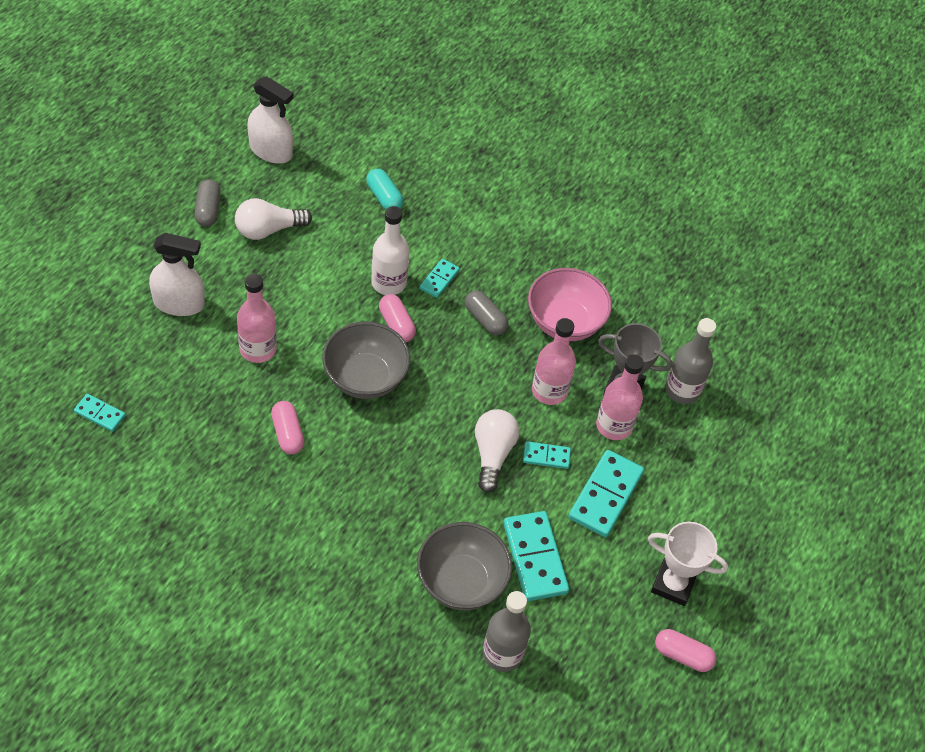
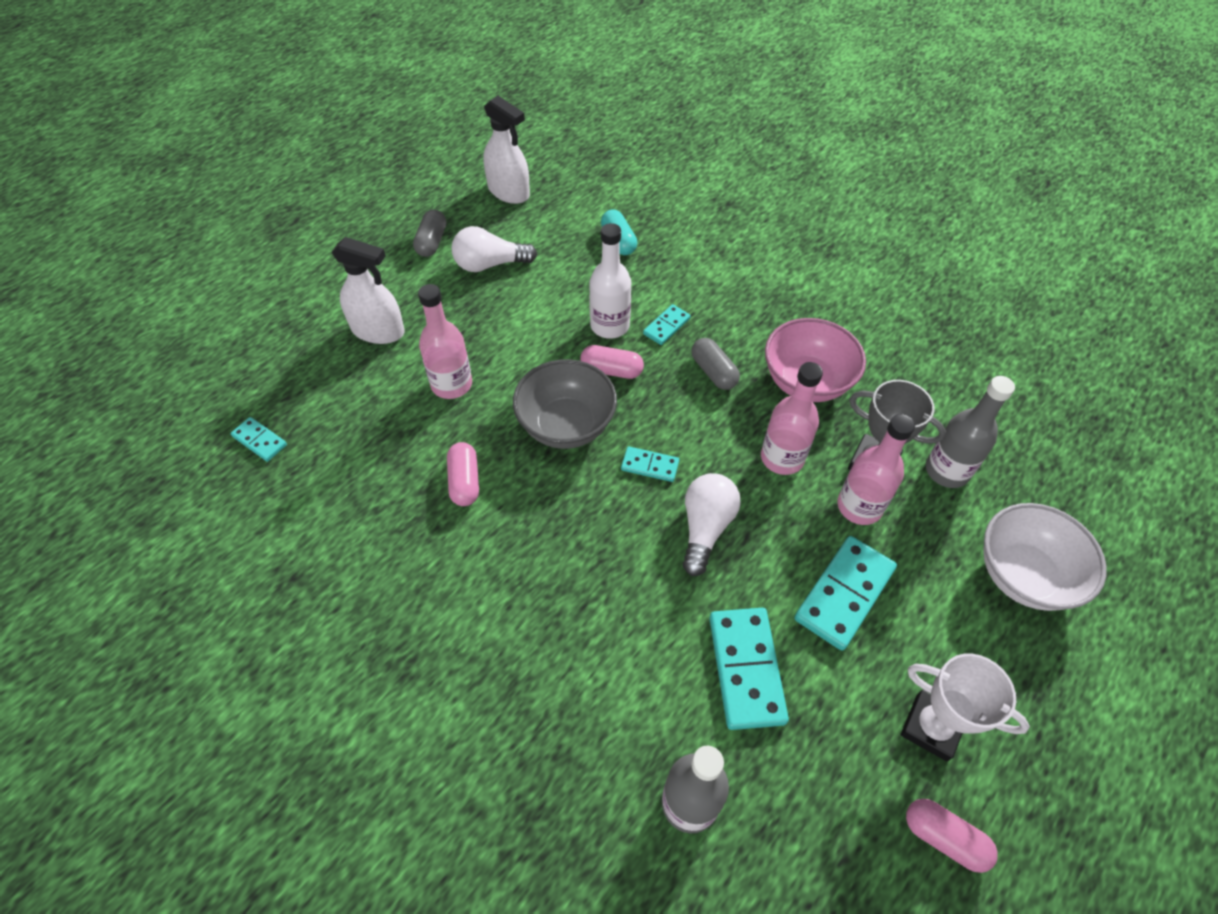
camera: 15 degrees right, 0 degrees up
pink capsule [379,294,416,342] -> pink capsule turned 60 degrees counterclockwise [580,345,644,379]
grey bowl [417,522,512,610] -> none
turquoise domino [523,441,571,469] -> turquoise domino moved to [621,447,679,482]
none -> white bowl [983,503,1107,611]

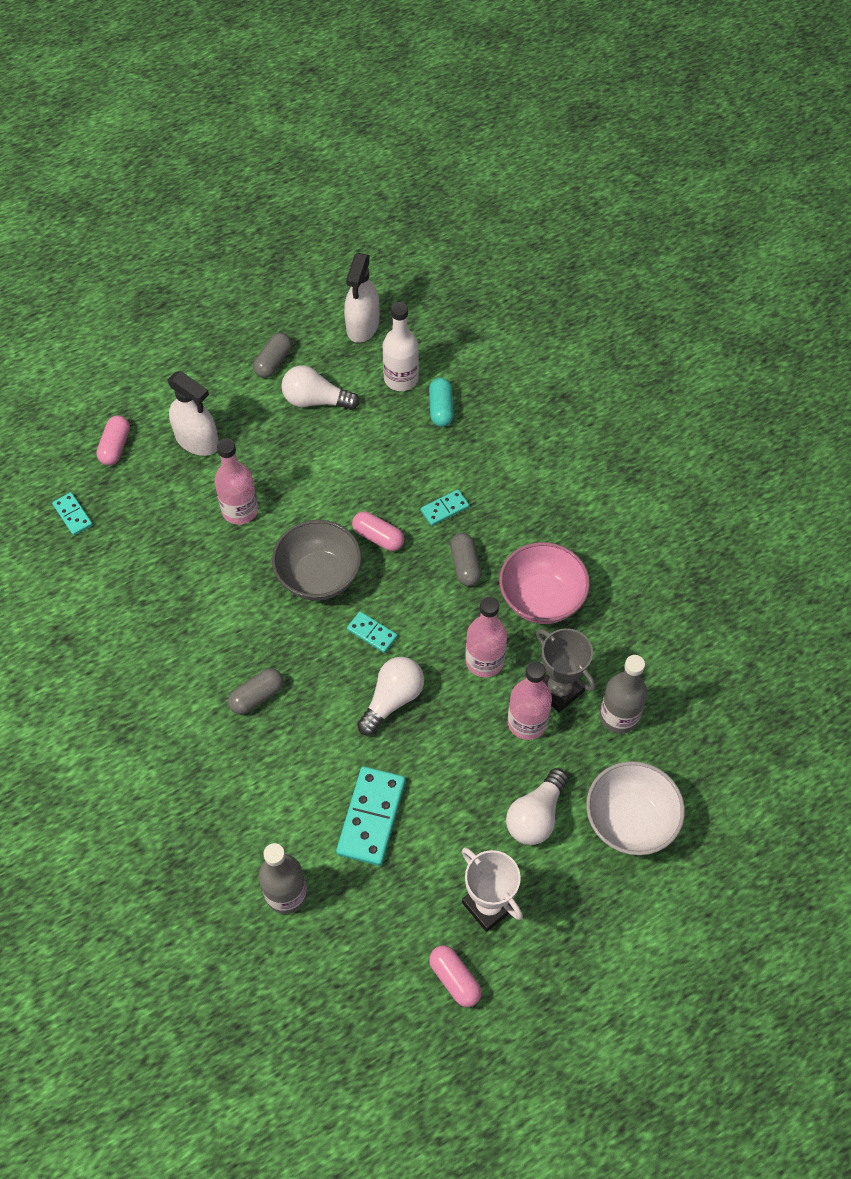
camera: 20 degrees right, 5 degrees up
pink capsule [447,442,479,506] -> pink capsule moved to [96,415,130,465]
white spray bottle [483,96,530,204] -> white spray bottle turned 45 degrees clockwise [344,253,379,343]
white bottle [589,223,631,339] -> white bottle moved to [383,302,419,391]
turquoise domino [794,536,897,651] -> none
none -> grey capsule [228,668,283,714]
none -> white light bulb [506,768,568,845]

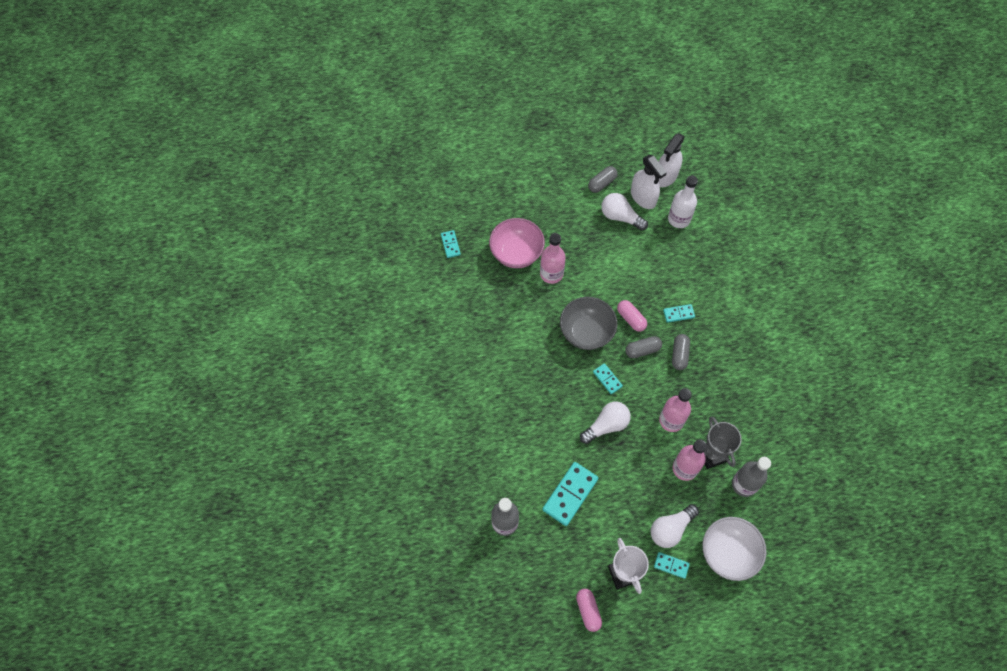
camera: 20 degrees right, 5 degrees up
pink capsule [96,415,130,465] -> none
white spray bottle [167,371,219,456] -> white spray bottle moved to [631,155,667,209]
grey capsule [228,668,283,714] -> grey capsule moved to [625,336,662,358]
turquoise capsule [429,377,454,427] -> none
pink bowl [499,542,590,624] -> pink bowl moved to [489,218,545,268]
none -> turquoise domino [654,552,690,579]

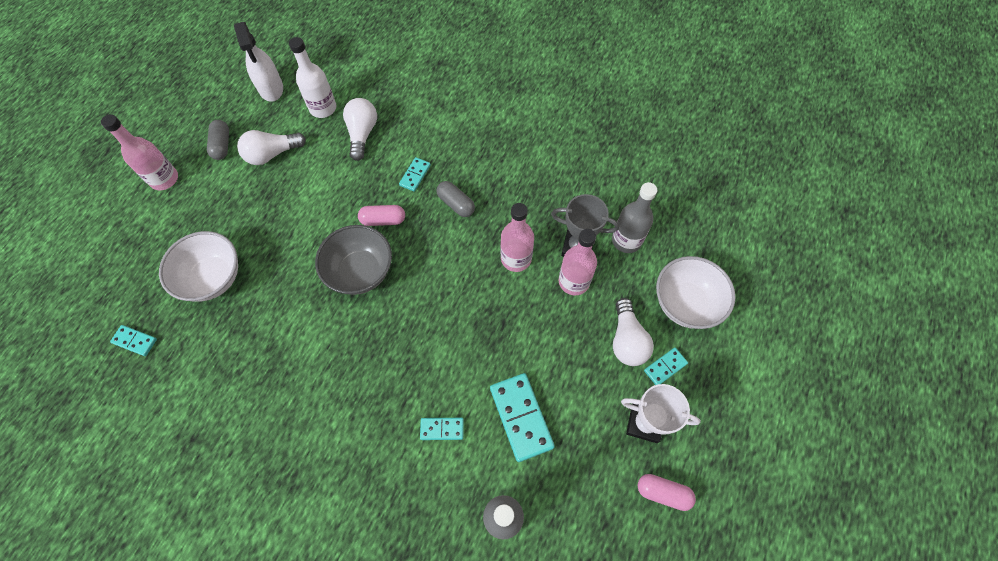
camera: 55 degrees left, 0 degrees up
pink bowl [489,218,545,268] -> white bowl [159,231,238,302]
pink bottle [540,233,566,284] -> pink bottle moved to [101,114,178,190]
white light bulb [580,402,631,444] -> white light bulb moved to [343,98,377,161]
turquoise domino [593,363,623,394] -> turquoise domino moved to [420,418,464,440]
grey capsule [625,336,662,358] -> none
white spray bottle [631,155,667,209] -> none

